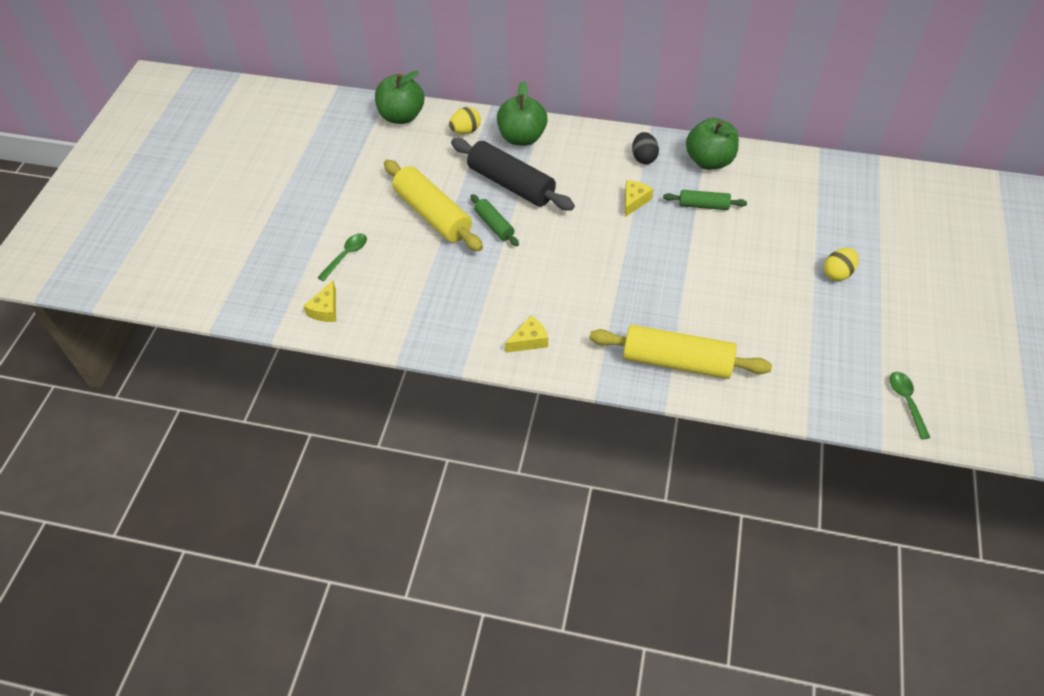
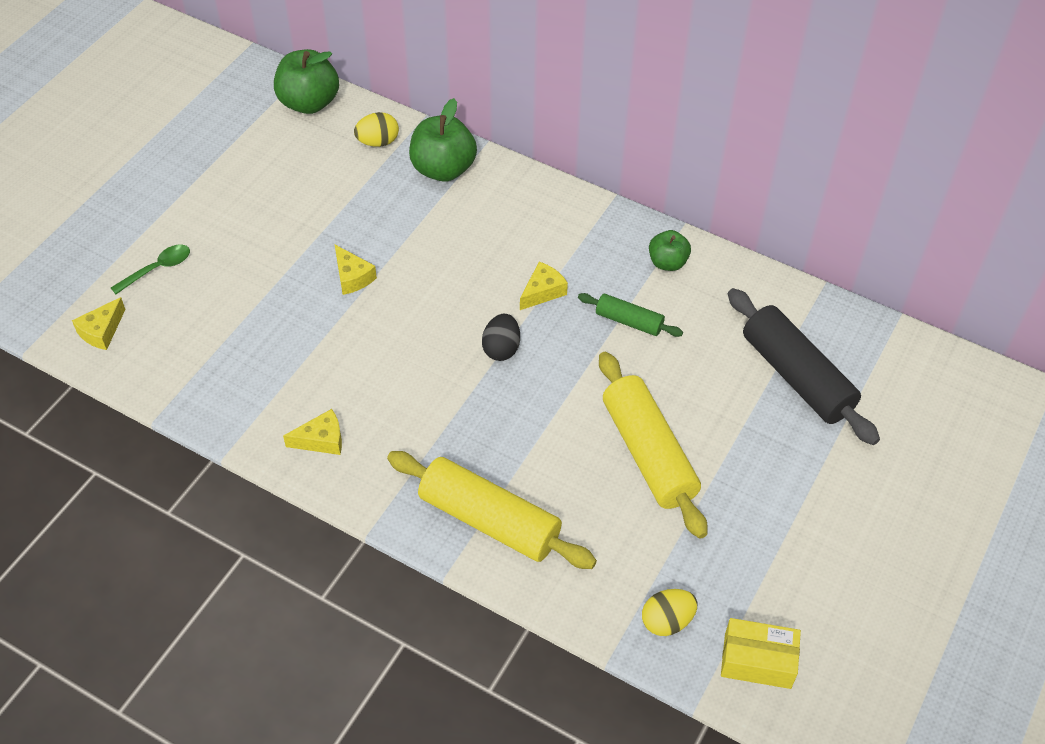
camera: 15 degrees right, 0 degrees up
yellow rolling pin [384,160,483,251] -> yellow rolling pin moved to [599,352,707,539]
black rolling pin [451,138,575,210] -> black rolling pin moved to [728,288,880,445]
green rolling pin [470,194,519,246] -> yellow cheese [335,245,377,295]
black egg [632,132,659,164] -> black egg moved to [482,314,520,361]
green apple [686,118,739,170] -> green apple [649,230,691,271], size x0.59
yellow egg [824,248,859,281] -> yellow egg moved to [642,589,697,636]
green spoon [890,372,931,439] -> yellow box [721,618,801,689]

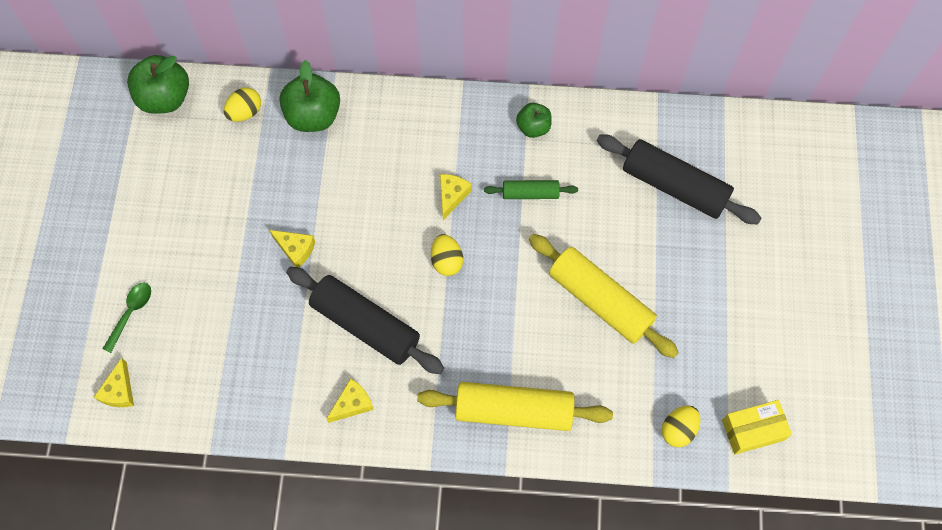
camera: 25 degrees left, 15 degrees up
black egg [482,314,520,361] -> yellow egg [431,234,463,276]
none -> black rolling pin [286,267,444,374]

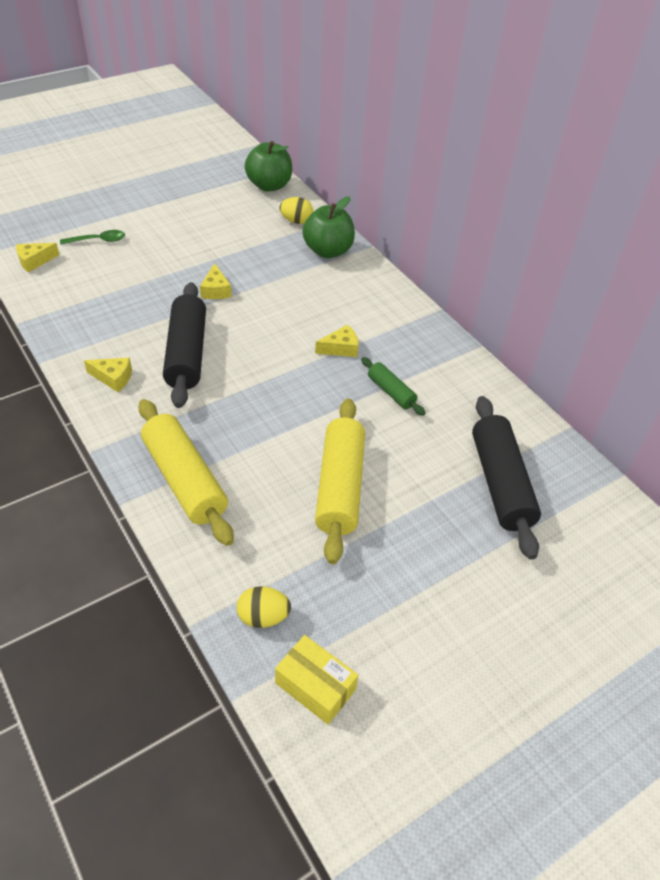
camera: 50 degrees right, 20 degrees down
yellow egg [431,234,463,276] -> none
green apple [516,103,552,138] -> none

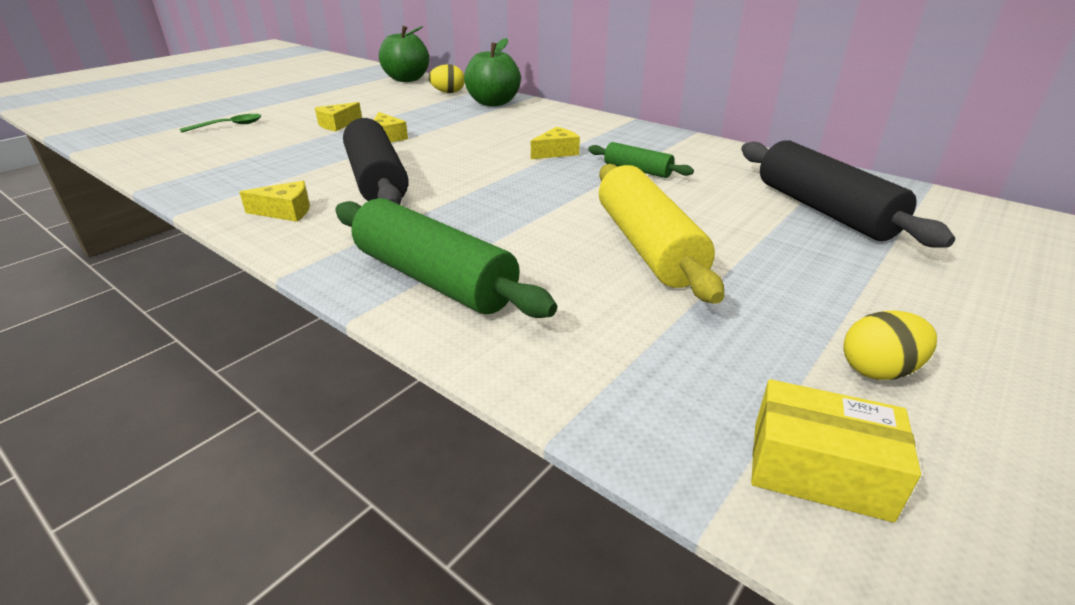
camera: 15 degrees left, 15 degrees down
yellow cheese [16,243,59,273] -> yellow cheese moved to [315,102,362,131]
yellow rolling pin [139,399,234,546] -> green rolling pin [335,198,557,318]
yellow egg [237,587,291,628] -> yellow egg moved to [843,310,937,380]

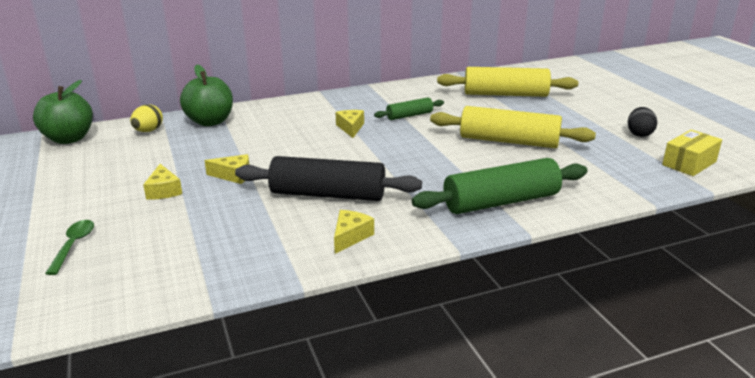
camera: 60 degrees left, 5 degrees down
black rolling pin [741,140,955,248] -> yellow rolling pin [437,67,578,97]
yellow egg [843,310,937,380] -> black egg [628,107,657,137]

